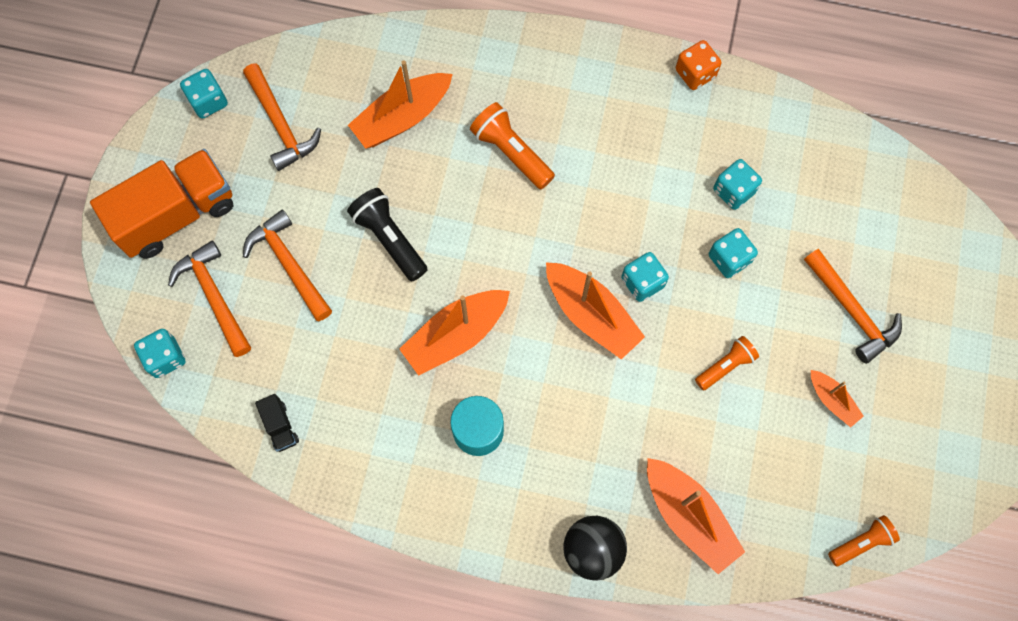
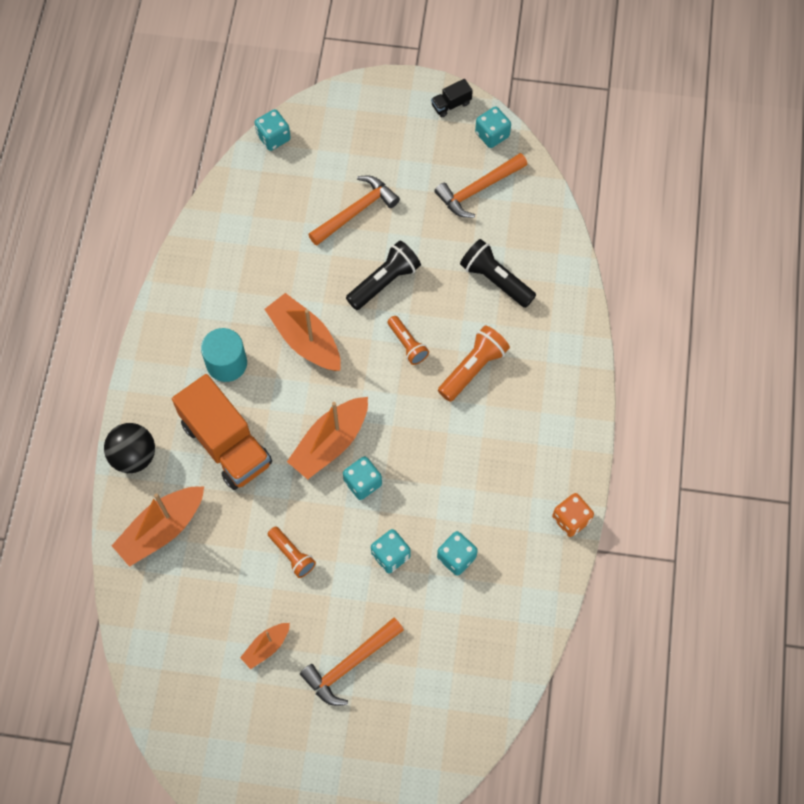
camera: 85 degrees right, 5 degrees down
orange truck [90,149,233,259] -> orange truck moved to [172,374,272,490]
orange hammer [168,240,251,357] -> none
black truck [255,394,299,452] -> black truck moved to [431,79,473,117]
orange boat [348,60,453,149] -> black flashlight [460,239,536,308]
orange flashlight [828,515,900,566] -> orange flashlight moved to [388,316,429,365]

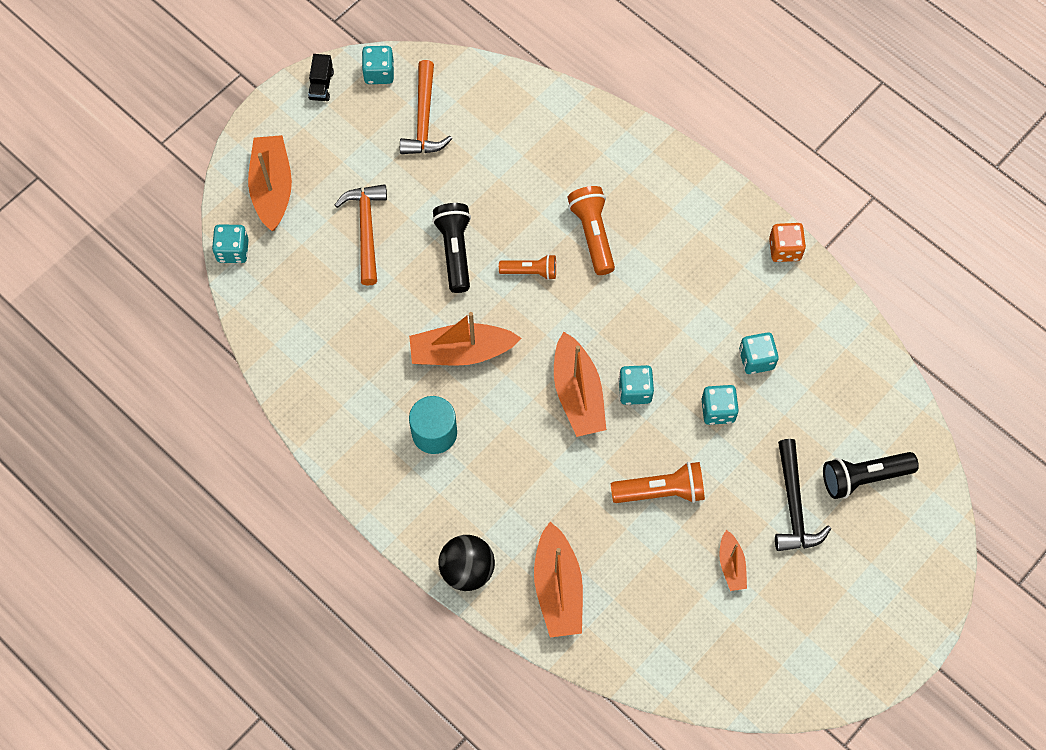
camera: 55 degrees left, 0 degrees up
orange truck [172,374,272,490] -> none
orange flashlight [268,527,316,578] -> orange flashlight [611,462,705,503], size x1.53
orange hammer [300,618,404,706] -> black hammer [775,439,831,551]
black flashlight [460,239,536,308] -> black flashlight moved to [823,452,919,499]
none -> orange boat [248,135,292,231]

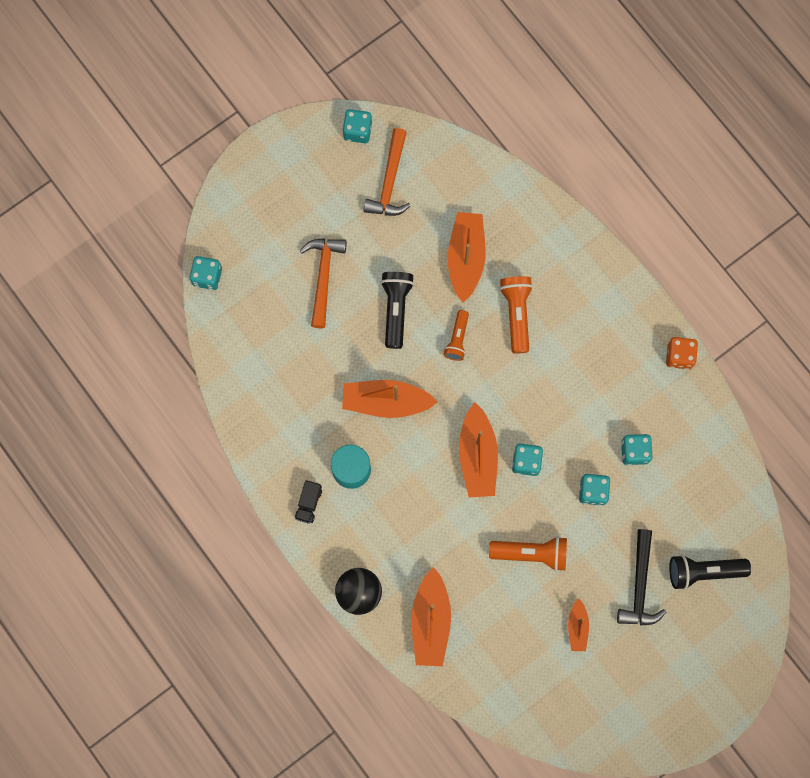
camera: 10 degrees right, 10 degrees up
orange boat [248,135,292,231] -> orange boat moved to [447,212,486,302]
black truck [308,54,334,101] -> black truck moved to [295,480,322,524]
orange flashlight [499,254,556,280] -> orange flashlight turned 90 degrees clockwise [443,310,469,361]

